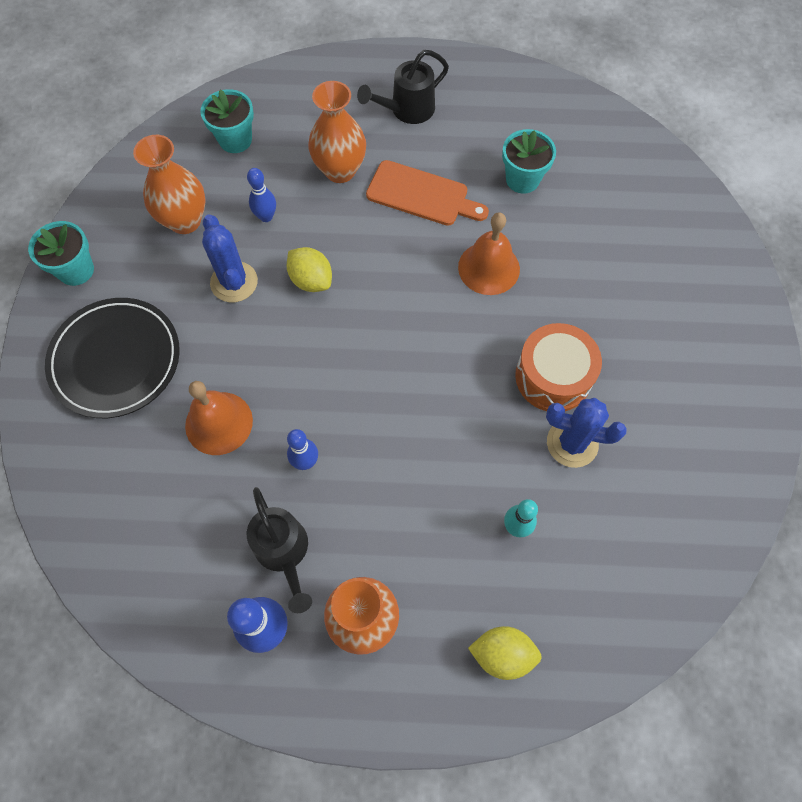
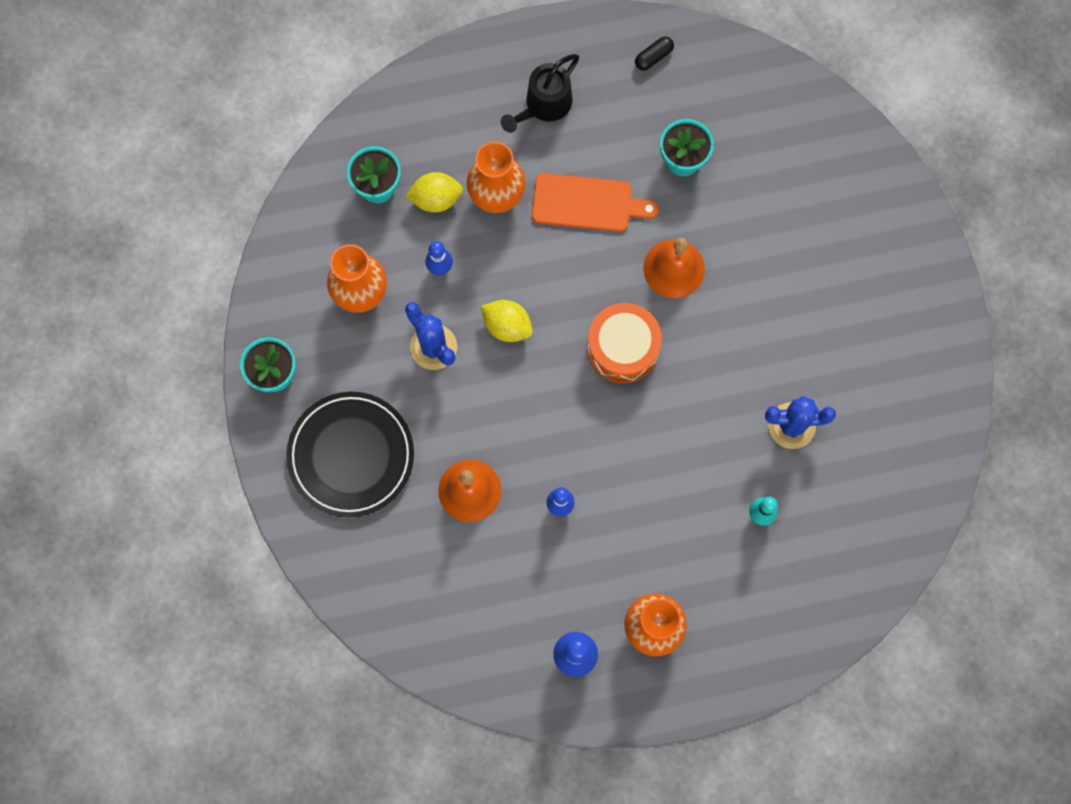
camera: 15 degrees left, 10 degrees up
black watering can [247,487,312,613] -> none
yellow lemon [468,626,542,680] -> yellow lemon moved to [405,172,463,213]
orange drum [515,323,602,411] -> orange drum moved to [587,303,662,383]
none -> black capsule [635,37,674,70]

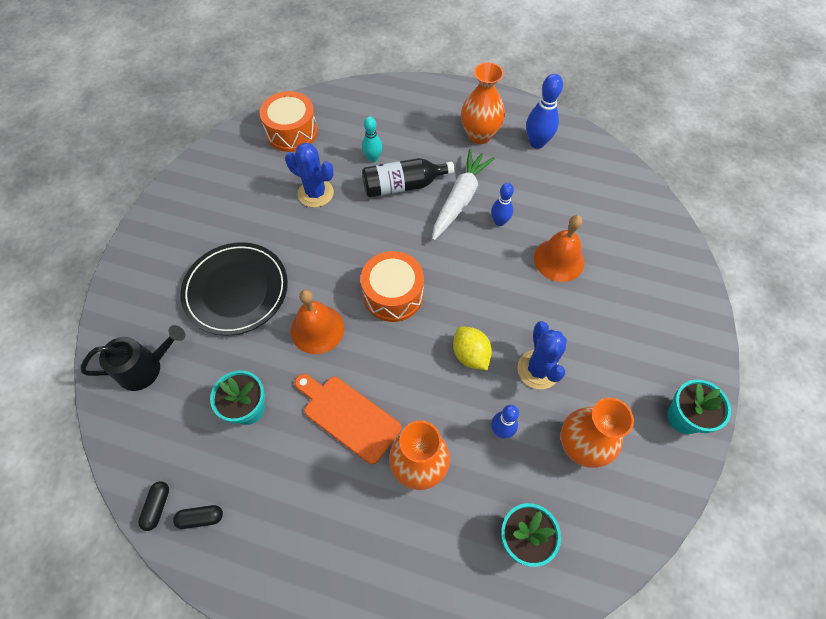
camera: 150 degrees left, 15 degrees down
black plate [286,392,414,518] -> black plate moved to [180,242,288,336]
yellow lemon [405,172,463,213] -> none
black watering can [501,54,579,133] -> black watering can moved to [81,325,185,391]
none -> black capsule [138,481,169,531]
none -> orange drum [260,91,318,152]
none -> black bottle [362,158,454,198]
none -> white carrot [432,149,495,241]

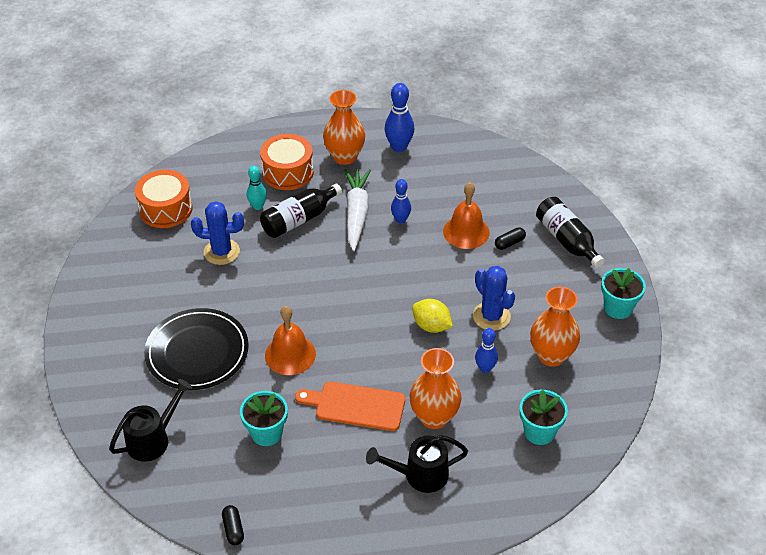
camera: 25 degrees left, 15 degrees down
black capsule [173,505,223,529] -> black capsule moved to [495,227,526,250]
orange drum [361,251,424,322] -> orange drum moved to [260,134,314,190]
none -> black watering can [366,435,468,493]
none -> black bottle [536,197,605,268]

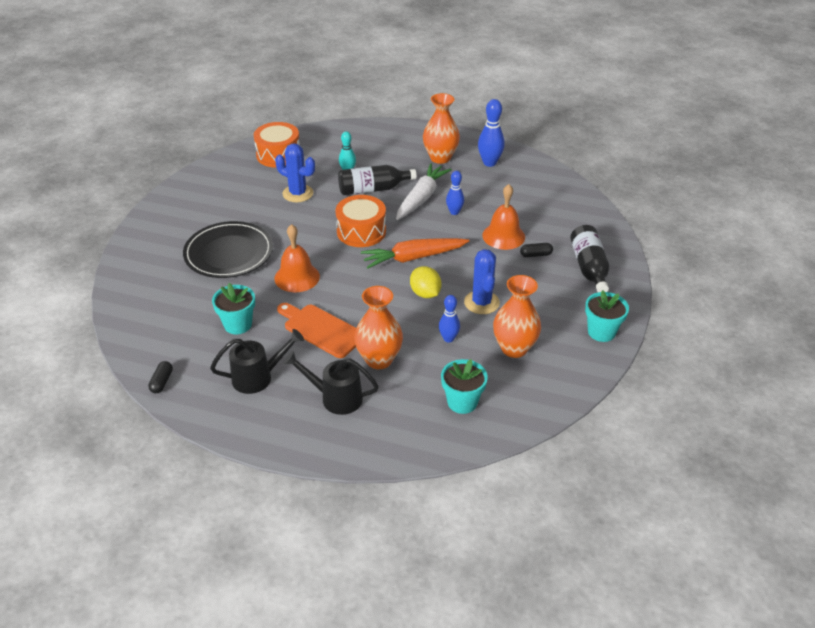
camera: 25 degrees right, 5 degrees down
black watering can [109,379,192,462] -> black watering can moved to [210,329,304,394]
orange drum [260,134,314,190] -> orange drum moved to [335,195,386,247]
none -> orange carrot [361,238,469,268]

